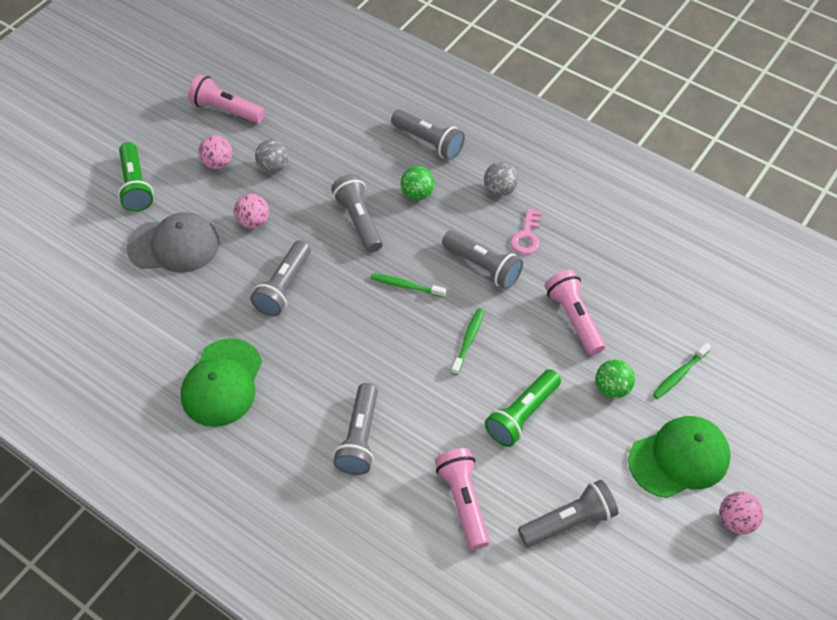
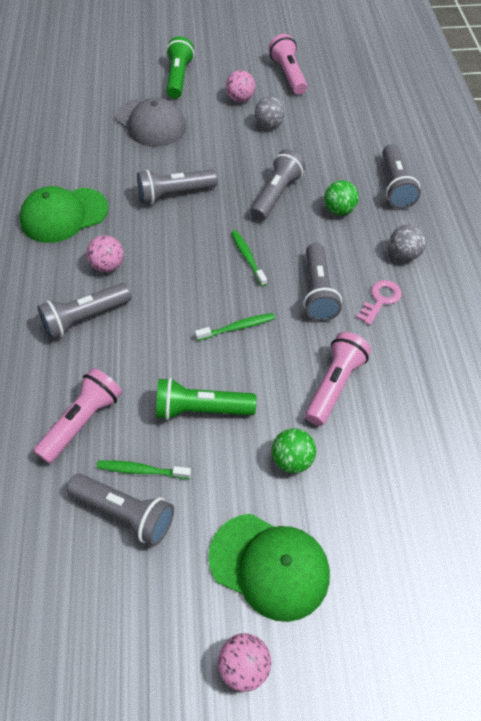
camera: 50 degrees right, 0 degrees up
green flashlight [118,142,153,212] -> green flashlight turned 150 degrees clockwise [166,36,194,99]
pink ball [234,194,269,229] -> pink ball moved to [87,235,124,272]
pink key [510,208,542,254] -> pink key turned 150 degrees clockwise [356,280,402,325]
green toothbrush [653,343,711,399] -> green toothbrush moved to [97,460,191,479]

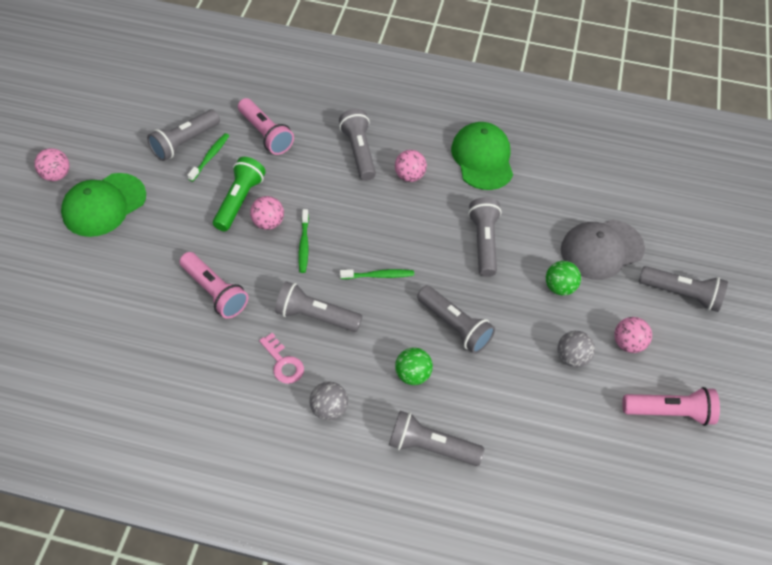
camera: 105 degrees right, 0 degrees up
green flashlight [166,36,194,99] -> grey flashlight [639,266,728,312]
green ball [272,428,316,473] -> green ball moved to [546,261,581,296]
none -> pink ball [250,196,284,230]

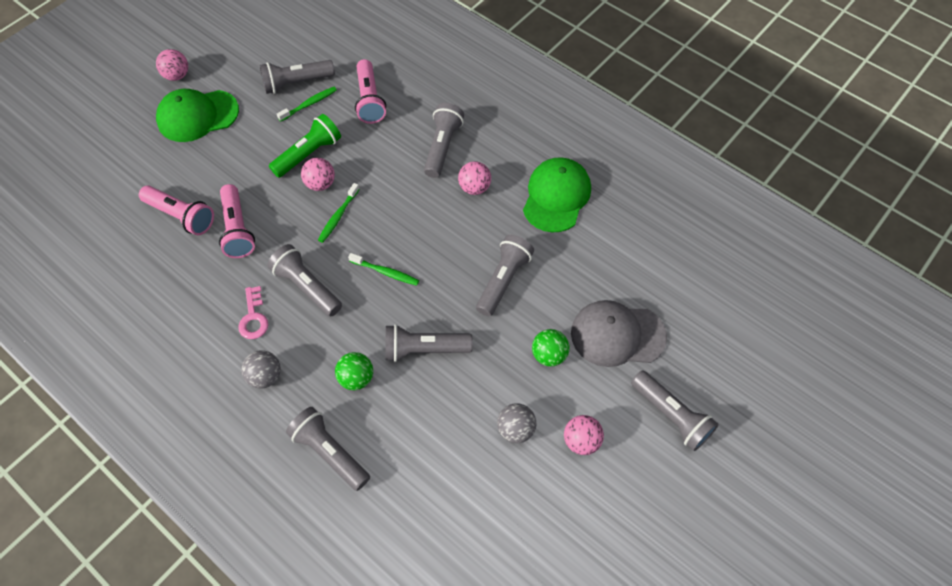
camera: 30 degrees right, 5 degrees up
grey flashlight [417,286,495,354] -> grey flashlight turned 105 degrees clockwise [385,324,473,362]
pink flashlight [622,387,720,426] -> pink flashlight moved to [139,185,214,235]

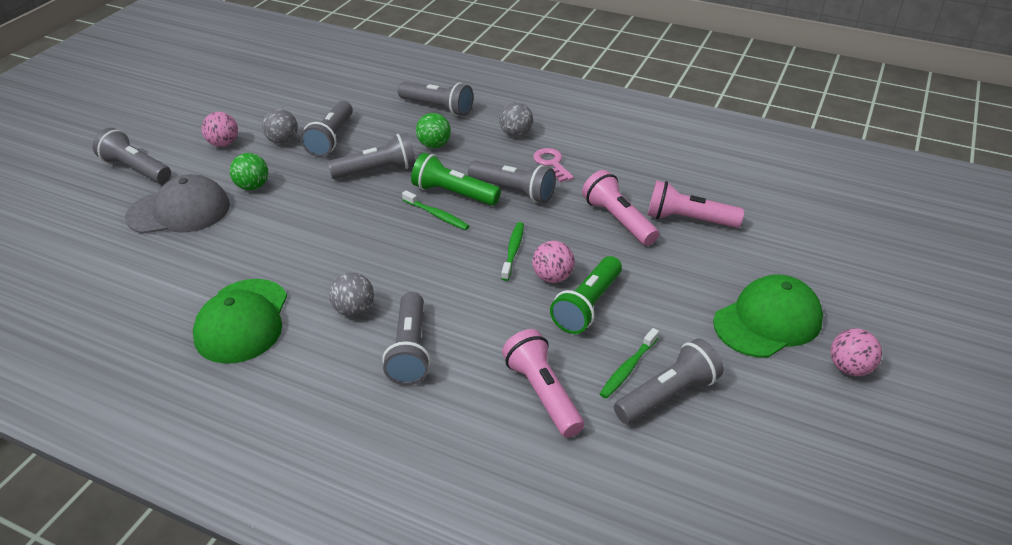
camera: 165 degrees right, 20 degrees down
green toothbrush [348,253,419,286] -> green toothbrush turned 150 degrees counterclockwise [402,190,469,230]
pink ball [458,161,491,195] -> grey ball [329,272,374,317]
grey flashlight [476,235,534,316] -> grey flashlight moved to [301,101,353,157]
none -> green flashlight [411,153,501,206]

